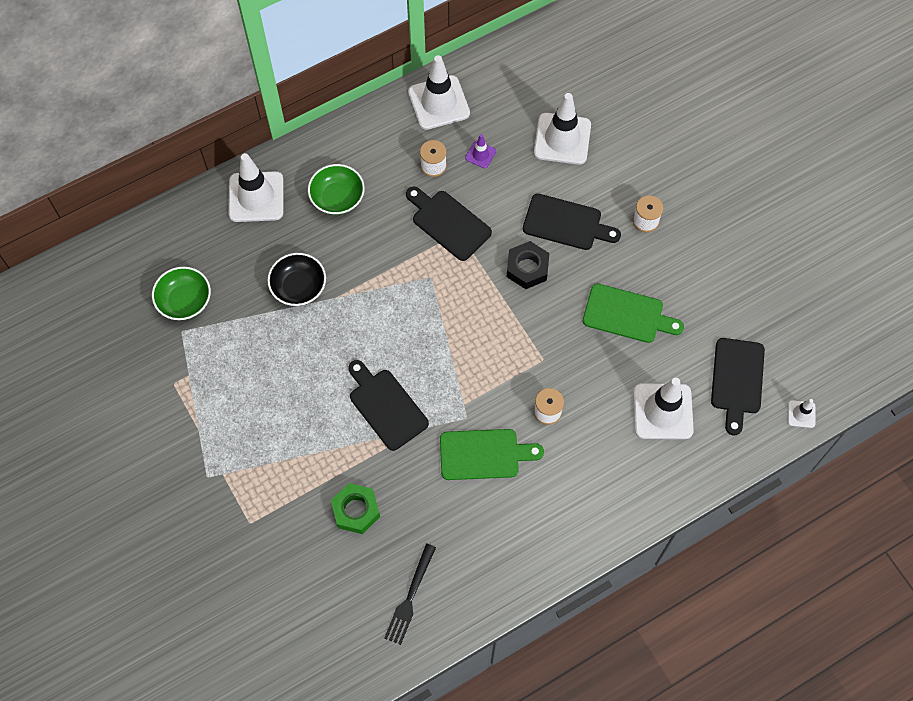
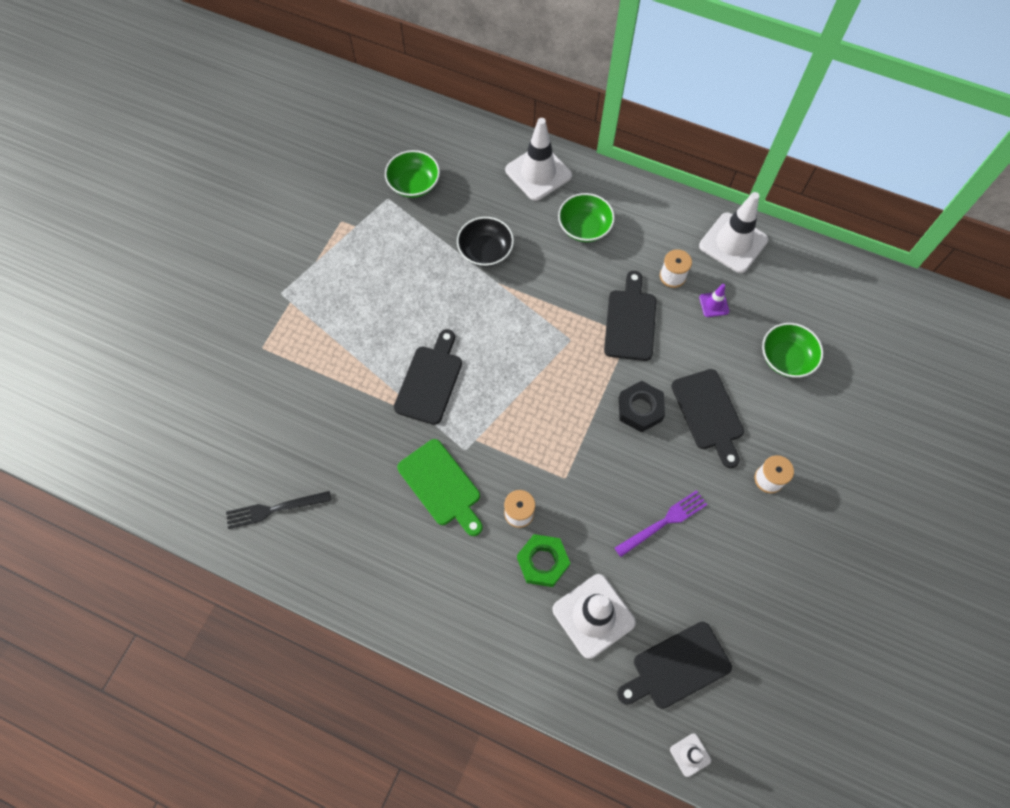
camera: 55 degrees right, 0 degrees up
green nut [331,483,380,534] -> green nut moved to [517,534,570,587]
white traffic cone [534,93,591,165] -> green bowl [762,323,823,378]
green cutting board [583,284,684,343] -> purple fork [615,490,707,557]

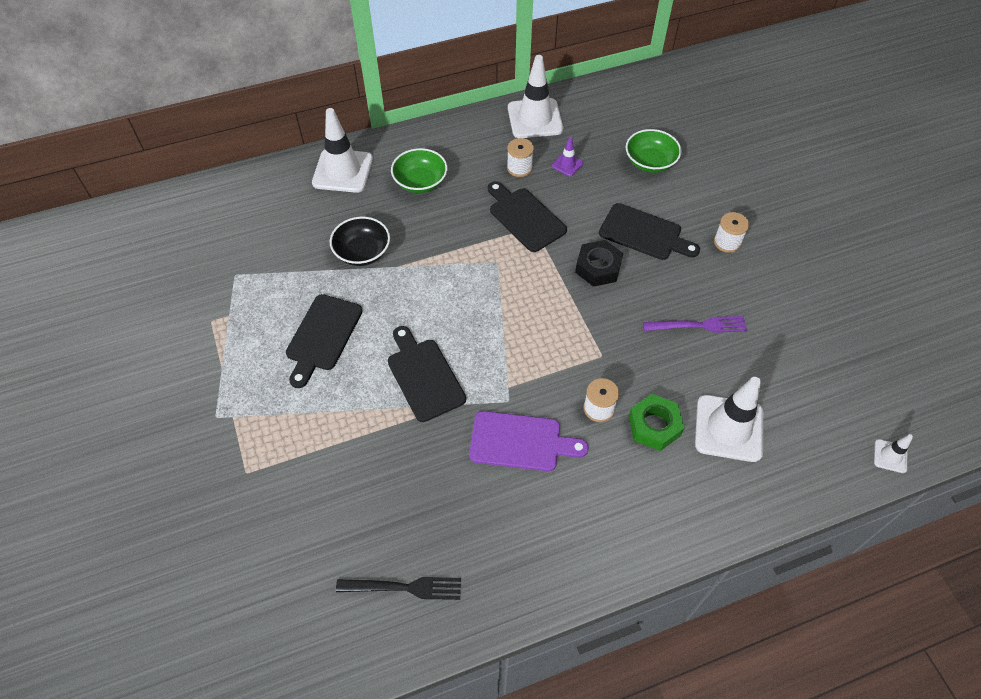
camera: 45 degrees left, 10 degrees down
black fork [226,491,331,529] -> black fork turned 120 degrees counterclockwise [336,577,461,600]
green bowl [385,150,440,198] -> none
green cutting board [397,439,483,536] -> purple cutting board [469,411,589,471]
purple fork [615,490,707,557] -> purple fork turned 75 degrees clockwise [643,316,747,333]
black cutting board [617,622,732,709] -> black cutting board moved to [286,294,362,388]

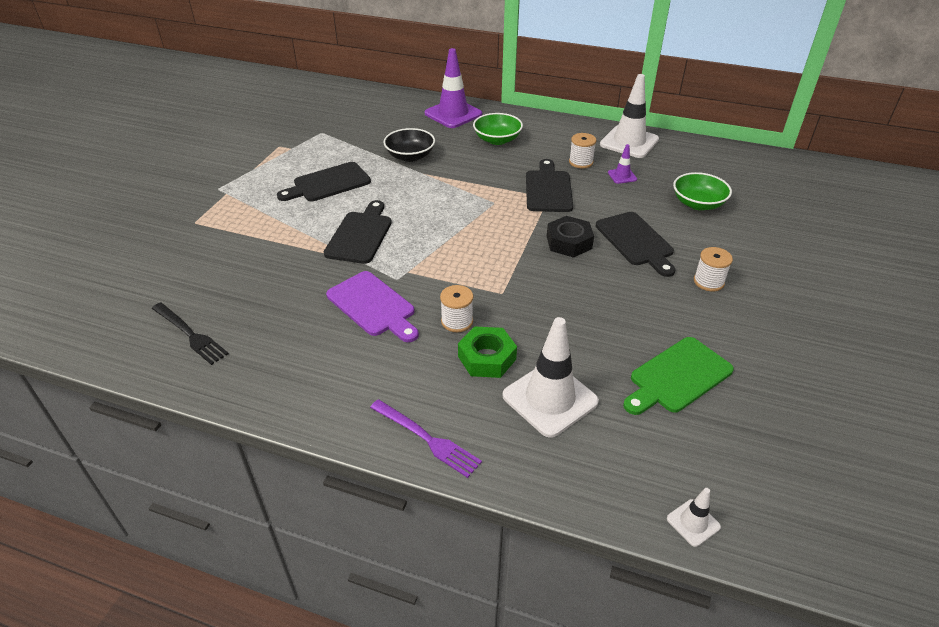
camera: 40 degrees right, 15 degrees down
white traffic cone [312,108,373,193] -> purple traffic cone [425,48,482,128]
purple fork [643,316,747,333] -> purple fork moved to [370,399,482,478]
none -> green cutting board [623,337,734,415]

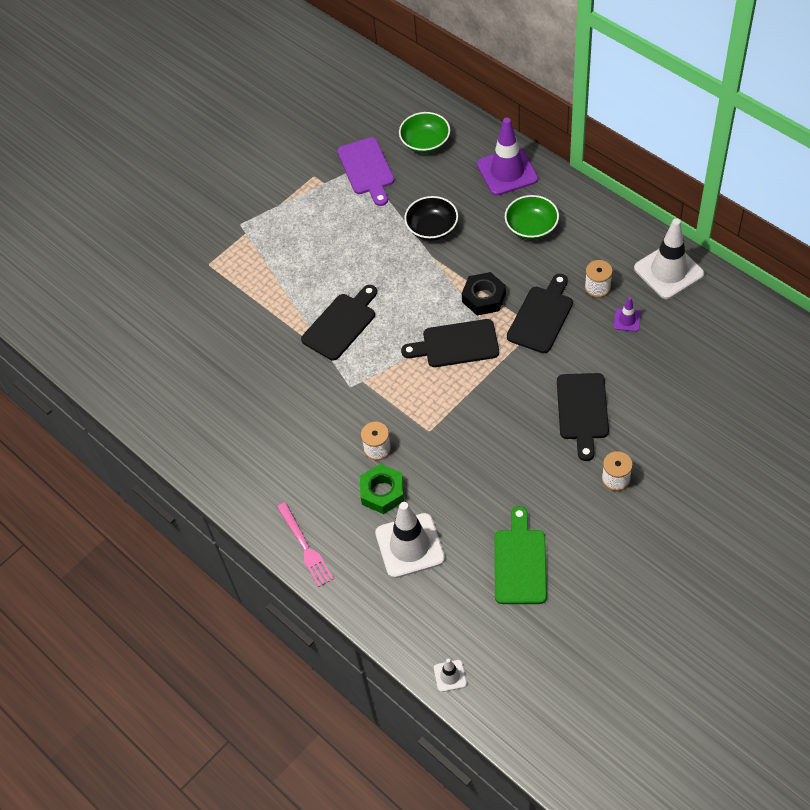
camera: 30 degrees right, 15 degrees up
black fork [152,302,229,365] -> none
black cutting board [277,162,371,201] -> black cutting board moved to [401,319,499,367]
purple cutting board [326,271,419,342] -> purple cutting board moved to [337,137,394,206]
purple fork [370,399,482,478] -> pink fork [277,502,334,587]
black nut [547,216,594,258] -> black nut moved to [462,272,506,315]
green cutting board [623,337,734,415] -> green cutting board turned 105 degrees clockwise [494,506,547,604]
green bowl [673,172,732,210] -> green bowl moved to [399,112,450,153]

